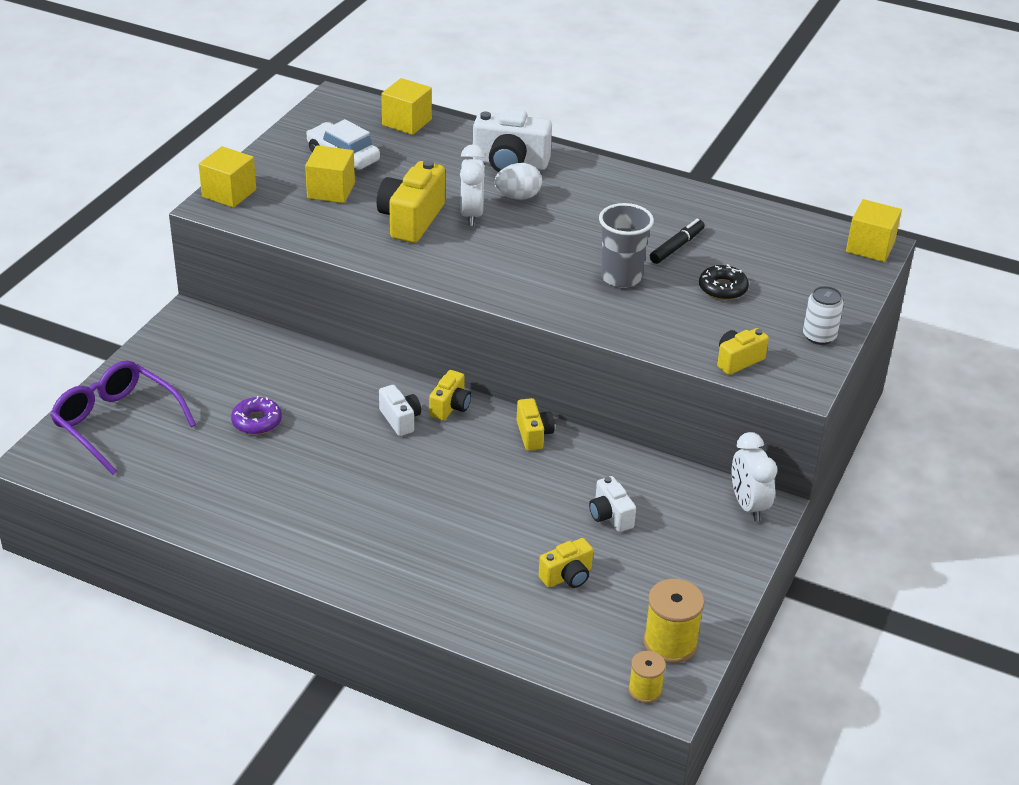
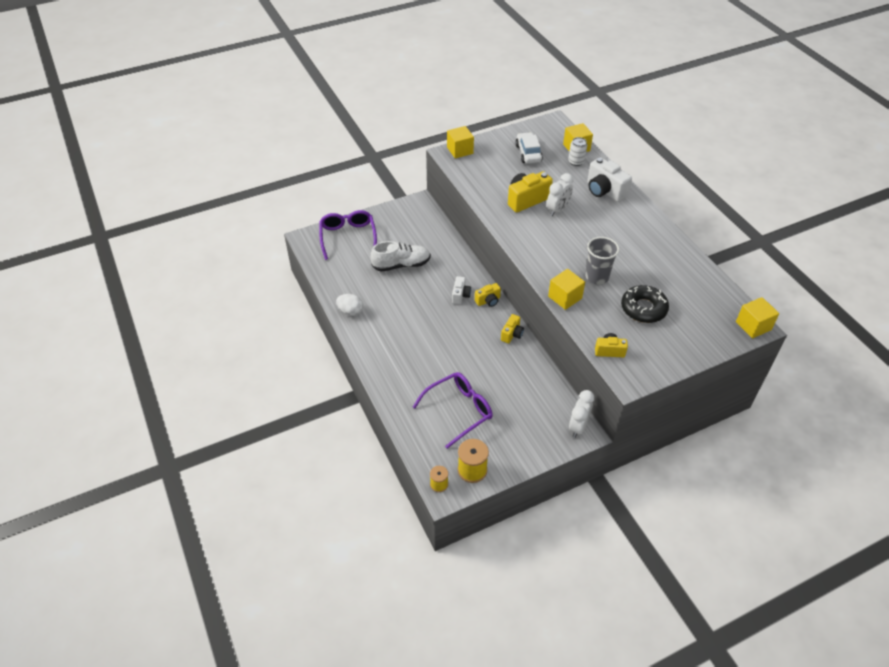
camera: 40 degrees right, 10 degrees up
purple donut [231,396,282,435] -> white shoe [371,241,431,272]
yellow cube [305,145,355,203] -> yellow cube moved to [548,269,585,310]
white egg [494,163,542,200] -> white egg moved to [336,294,363,316]
yellow camera [539,538,593,588] -> purple glasses [413,372,493,449]
white camera [589,476,636,532] -> none
black marker [650,219,705,264] -> none
black donut [699,264,749,300] -> black donut [621,285,669,323], size x1.59
white can [803,286,843,345] -> white can moved to [568,137,587,166]

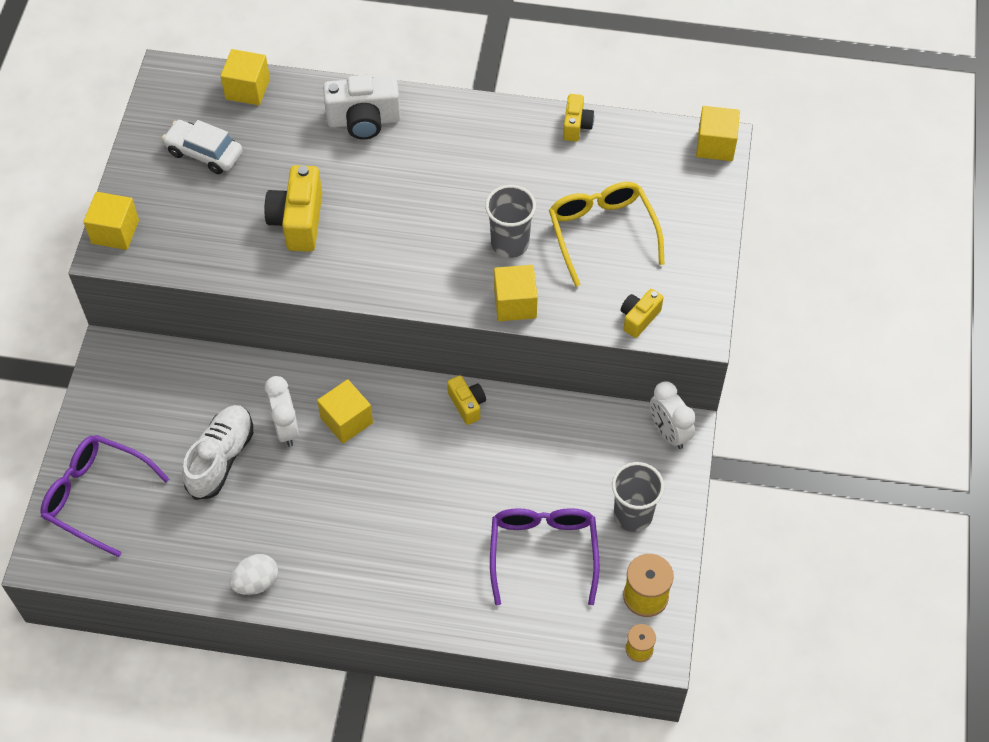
camera: 55 degrees left, 10 degrees up
white camera [452,276,471,304] -> yellow cube [317,379,373,444]
yellow camera [475,283,501,307] -> yellow camera moved to [563,94,594,142]
white clock [547,173,573,216] -> white clock moved to [265,376,299,447]
white can [568,137,587,166] -> none
black donut [621,285,669,323] -> yellow glasses [549,182,665,287]
none -> grey cup [612,462,664,532]

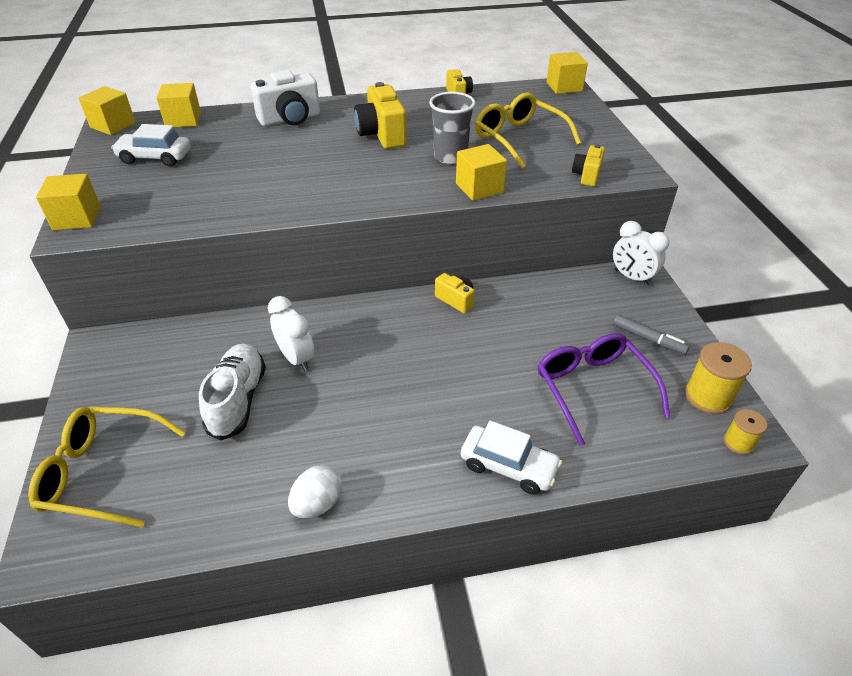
camera: 20 degrees left, 15 degrees down
purple glasses [40,435,169,557] -> yellow glasses [28,407,186,528]
yellow camera [264,165,322,252] -> yellow camera moved to [354,82,407,149]
yellow cube [317,379,373,444] -> yellow cube moved to [79,86,136,135]
grey cup [612,462,664,532] -> grey marker [613,315,689,355]
none -> white car [461,421,562,494]

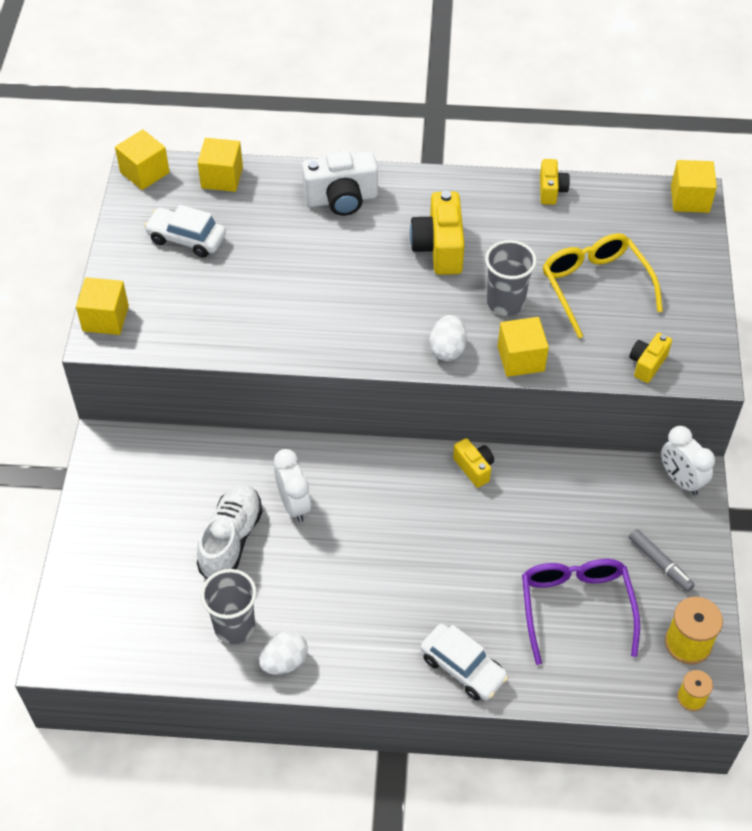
camera: 15 degrees right, 10 degrees up
yellow glasses [28,407,186,528] -> none
none -> grey cup [201,569,257,644]
none -> white egg [429,315,467,361]

